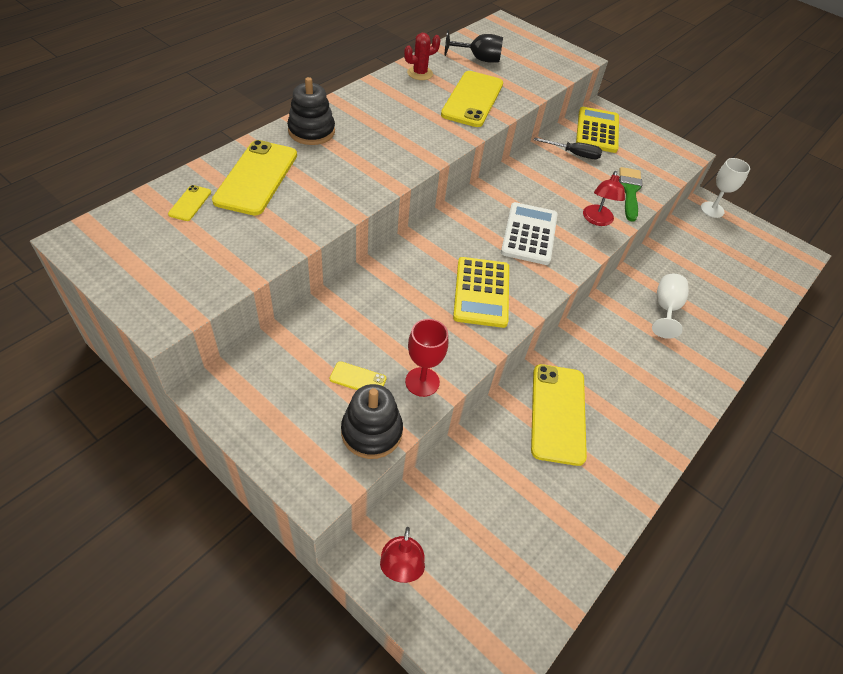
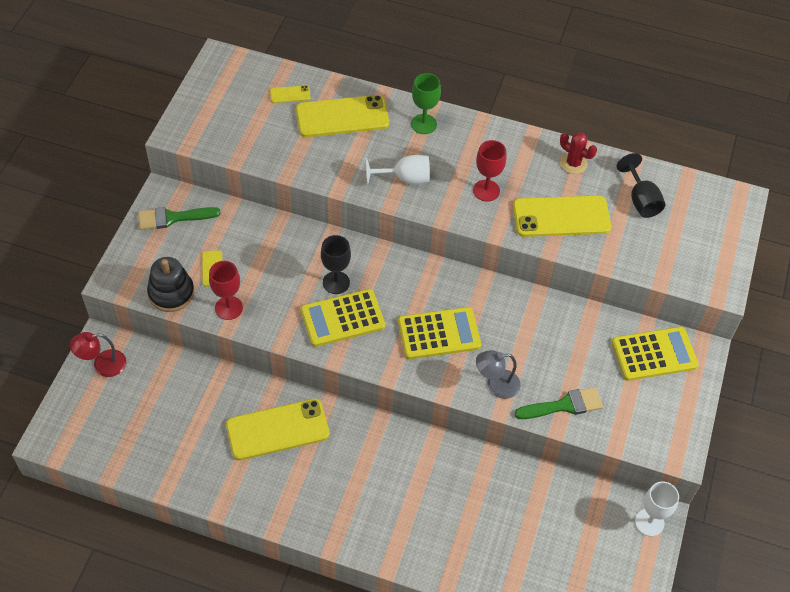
camera: 70 degrees right, 5 degrees up
black stacking toy [287,77,335,145] -> green goblet [411,73,441,134]
white calculator [501,202,558,265] -> yellow calculator [398,307,481,359]
black screwdriver [534,137,602,159] -> none
red lamp [583,171,625,226] -> grey lamp [476,350,521,399]
white goblet [652,274,689,339] -> white goblet moved to [366,155,430,185]
none -> green brush [138,207,221,230]
none -> black goblet [321,235,351,294]
none -> red goblet [473,140,507,202]

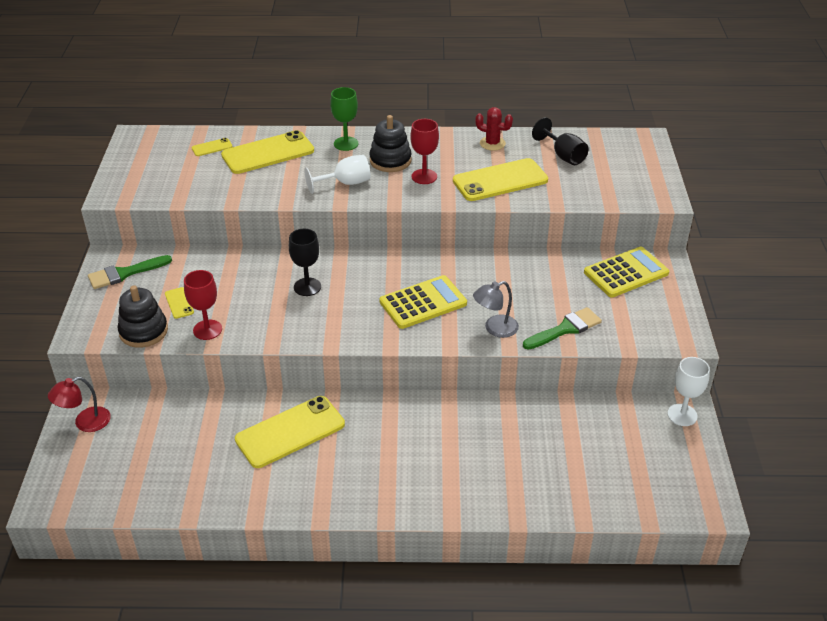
camera: 15 degrees left, 15 degrees down
yellow calculator [300,289,385,347] -> none
none -> black stacking toy [369,115,412,172]

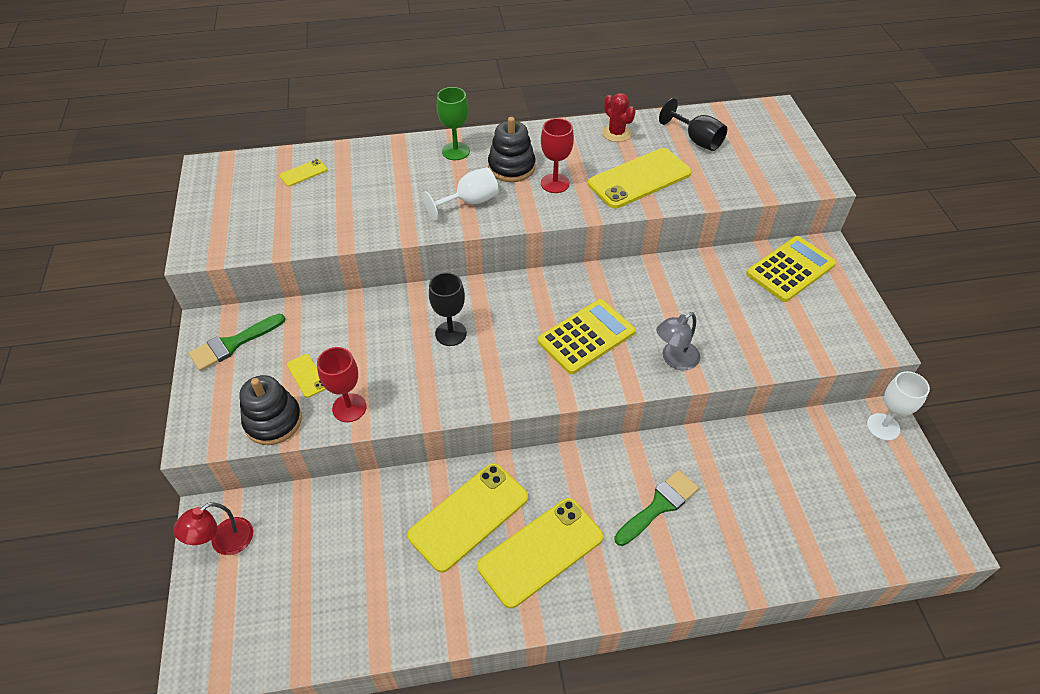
camera: 10 degrees left, 10 degrees up
yellow phone [221,130,314,174] -> yellow phone moved to [477,498,603,609]
red cactus [475,107,513,151] -> red cactus turned 45 degrees clockwise [602,93,635,142]
green brush [523,307,602,350] -> green brush moved to [614,470,699,546]

